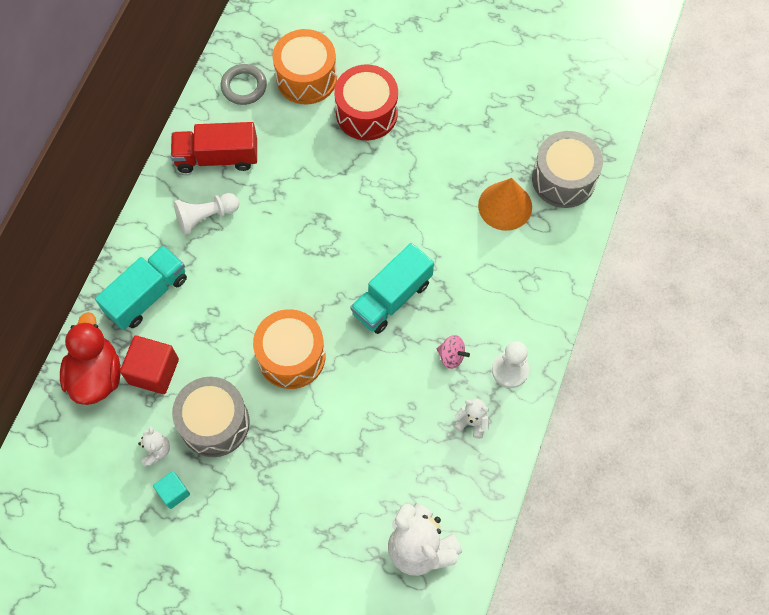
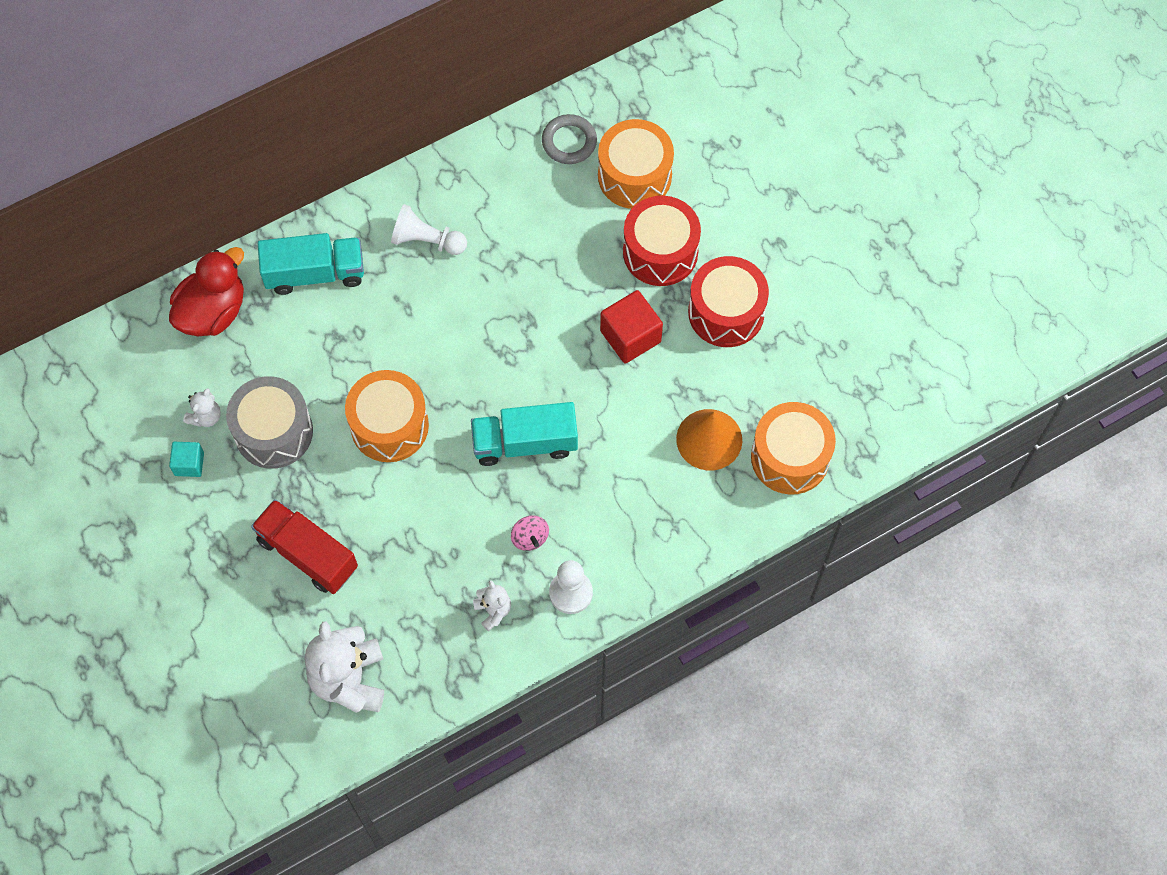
camera: 40 degrees right, 0 degrees up
red cube [120,336,179,394] -> red cube moved to [600,290,663,363]
red truck [171,122,257,173] -> red truck moved to [251,499,358,594]
grey drum [532,131,603,208] -> orange drum [751,402,836,494]
none -> red drum [688,256,769,347]

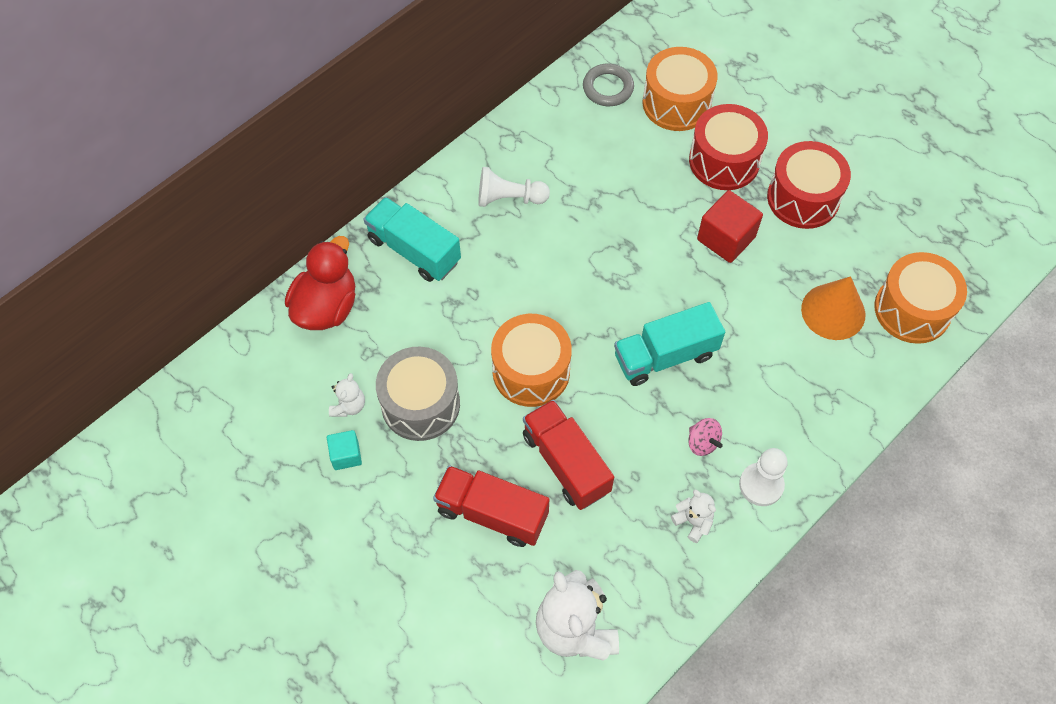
camera: 15 degrees left, 5 degrees down
turquoise truck [258,233,364,295] -> turquoise truck turned 120 degrees counterclockwise [363,197,461,282]
none -> red truck [523,400,614,510]

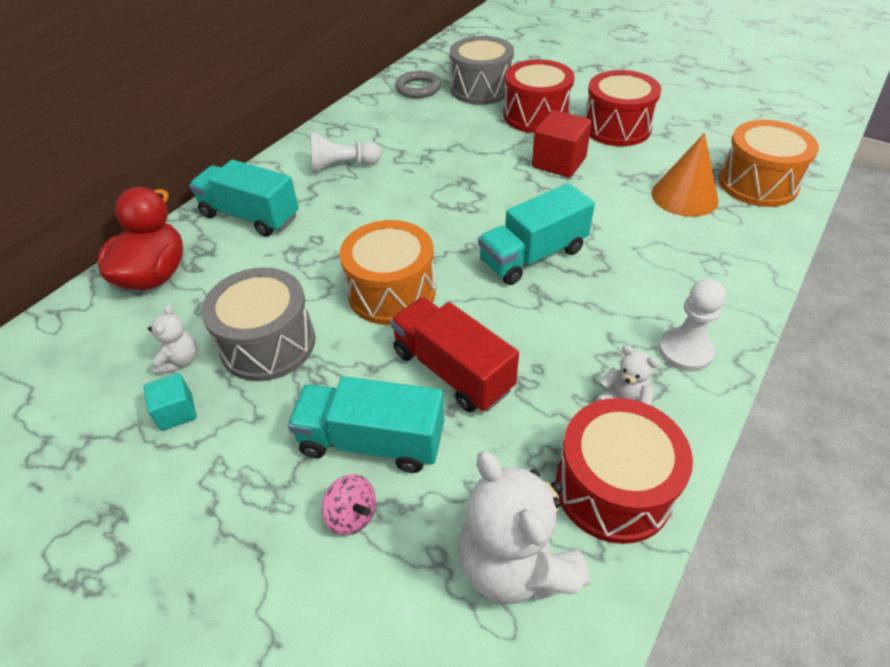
camera: 10 degrees left, 15 degrees down
red truck [433,465,549,547] -> turquoise truck [288,376,444,473]
orange drum [643,47,718,131] -> grey drum [450,36,514,105]
pink spinning top [689,418,723,456] -> pink spinning top moved to [322,475,376,535]
none -> red drum [556,398,693,544]

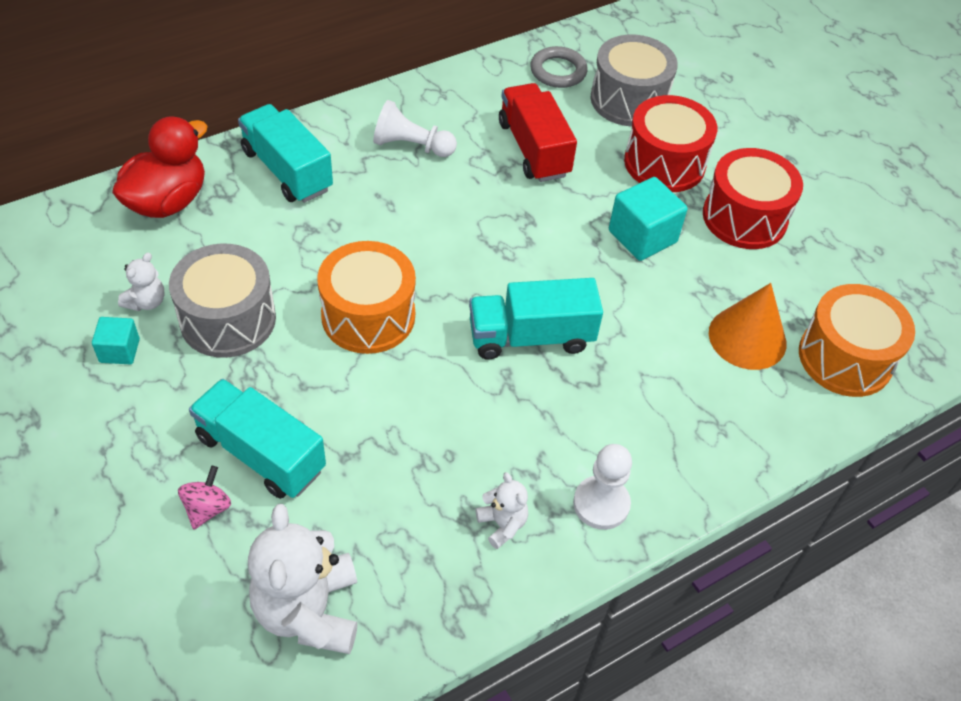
camera: 20 degrees right, 5 degrees up
pink spinning top [322,475,376,535] -> pink spinning top turned 135 degrees counterclockwise [178,466,231,529]
red truck [390,297,519,412] -> red truck moved to [499,83,577,182]
red cube [532,110,592,178] -> turquoise cube [609,177,687,261]
red drum [556,398,693,544] -> none

